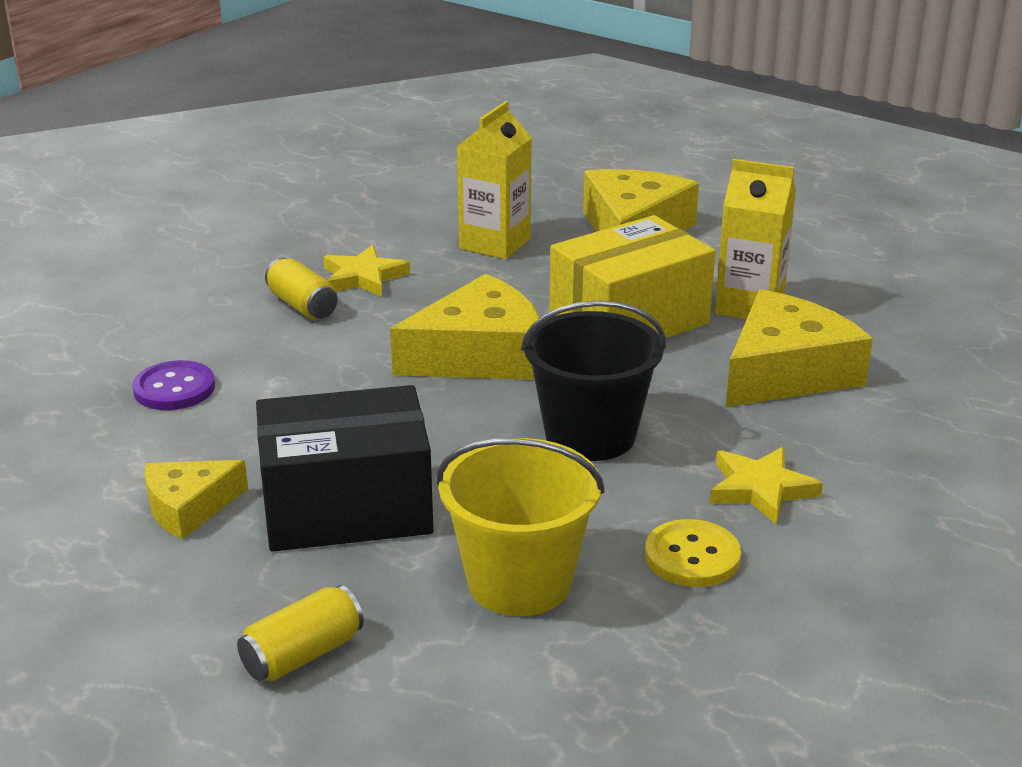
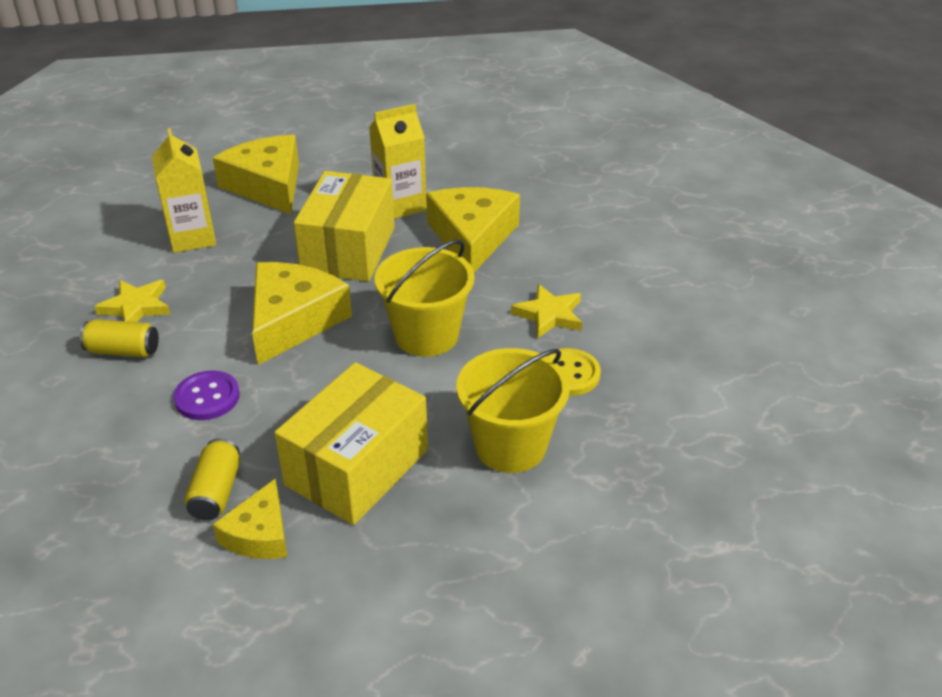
camera: 45 degrees left, 10 degrees up
purple button [133,360,215,410] -> purple button moved to [174,370,240,420]
yellow can [237,585,364,681] -> yellow can moved to [184,438,240,521]
black box [256,385,433,552] -> yellow box [274,362,428,525]
black bucket [521,300,666,461] -> yellow bucket [374,240,474,357]

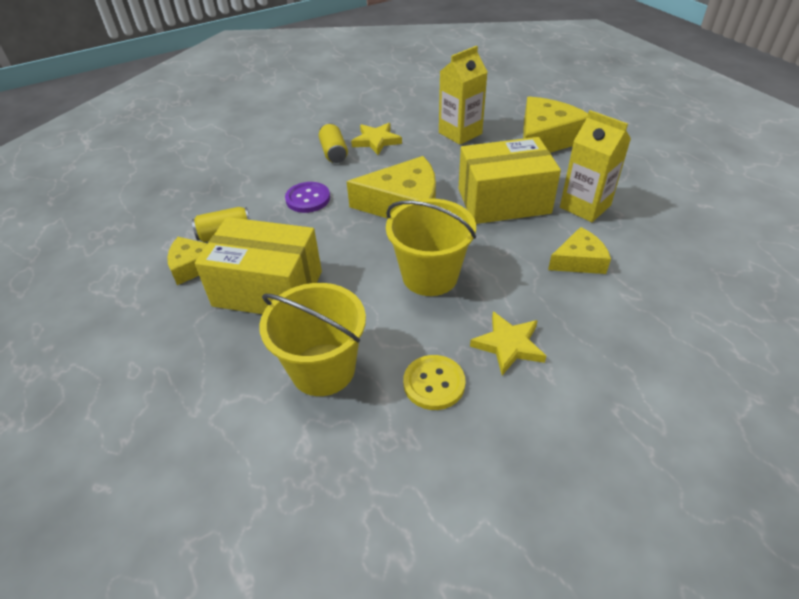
camera: 70 degrees right, 5 degrees up
yellow cheese [426,187,520,272] -> yellow cheese [548,227,611,274], size x0.57

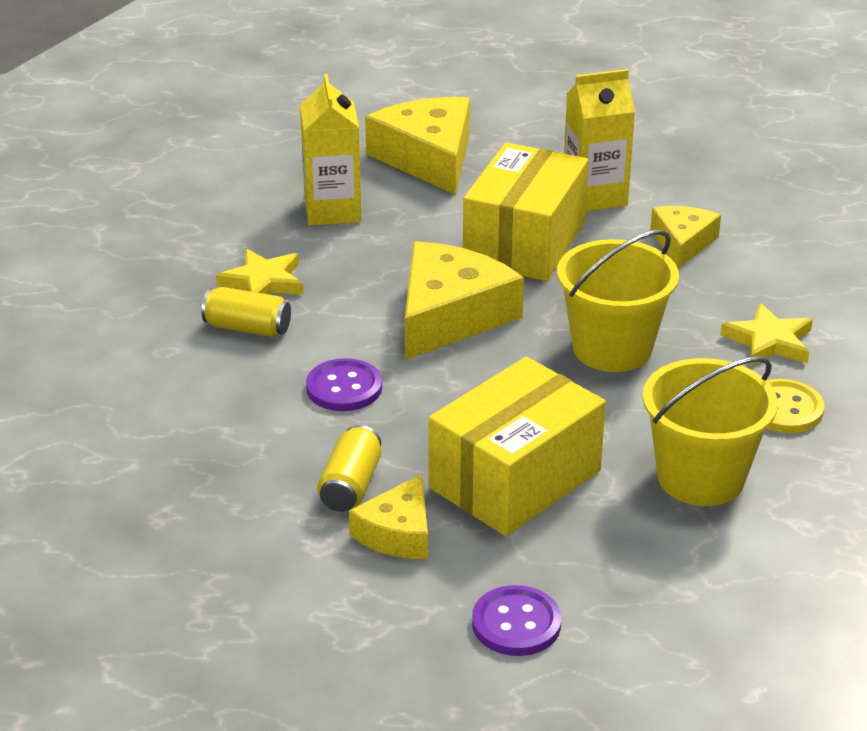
camera: 60 degrees left, 10 degrees down
none -> purple button [472,585,561,656]

